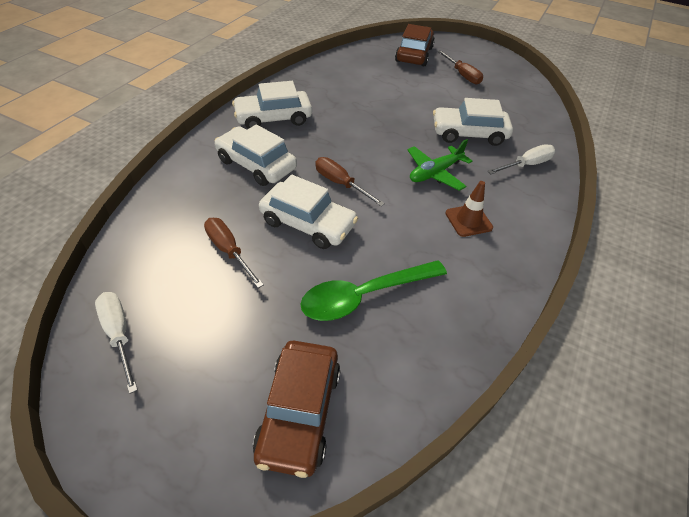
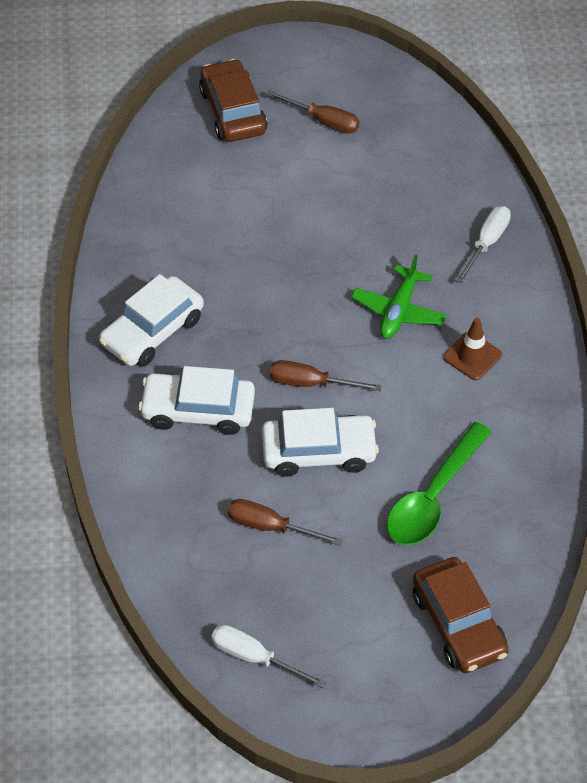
camera: 30 degrees left, 5 degrees up
white car [433,98,513,146] -> none

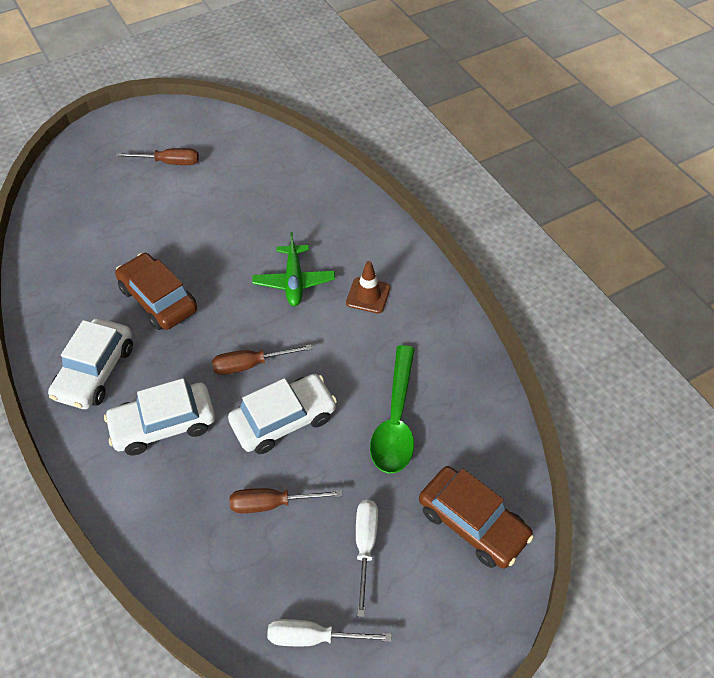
camera: 25 degrees left, 0 degrees up
brown car [199,59,268,142] -> brown car moved to [115,253,197,330]
white screwdriver [456,206,511,284] -> white screwdriver moved to [356,500,378,617]

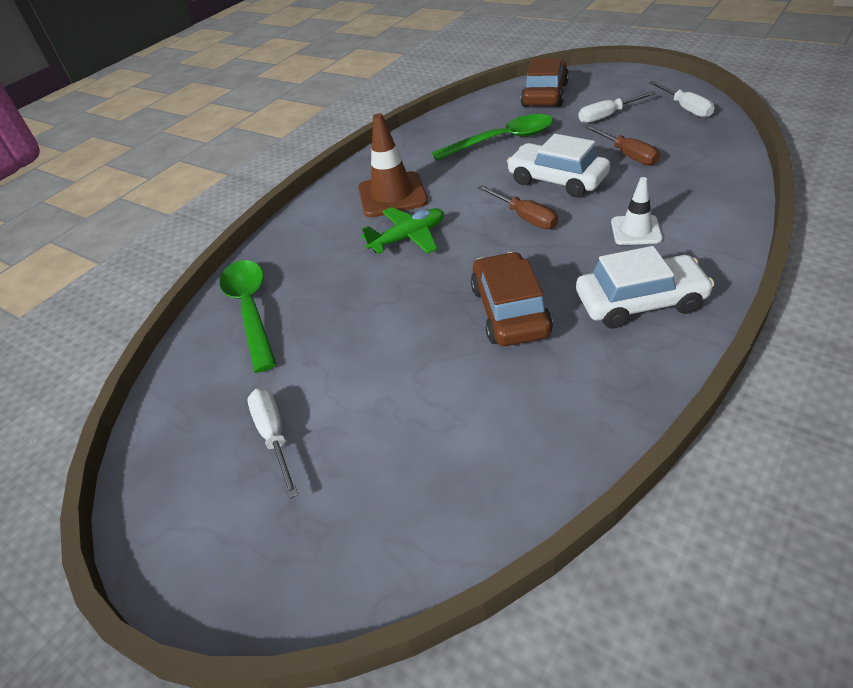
camera: 110 degrees left, 10 degrees down
white car [104,378,215,455] -> white traffic cone [611,177,663,245]
brown car [115,253,197,330] -> brown car turned 150 degrees clockwise [471,252,553,346]
brown screwdriver [116,148,199,165] -> white screwdriver [247,388,298,499]
brown traffic cone [346,261,390,313] -> brown traffic cone [358,113,428,218], size x1.66
none -> green spoon [219,260,277,373]

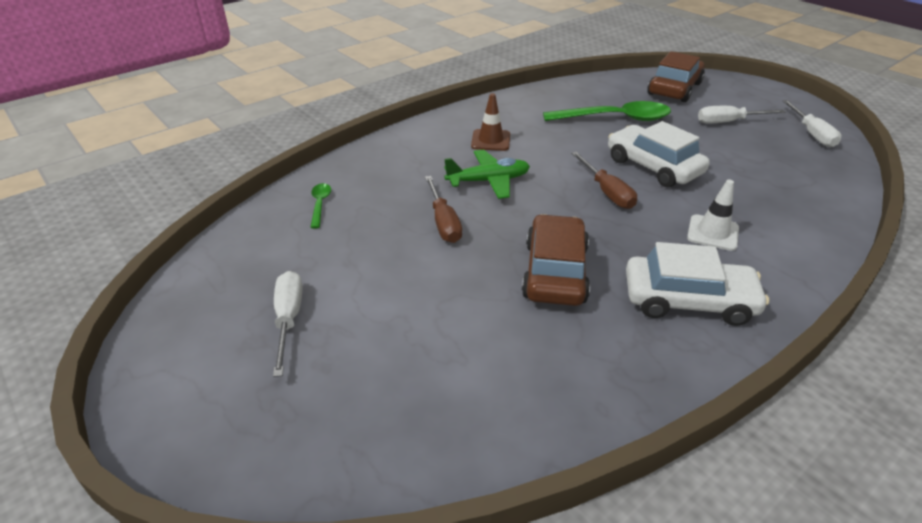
camera: 10 degrees right, 5 degrees down
green spoon [219,260,277,373] -> green spoon [310,183,331,229], size x0.46
brown traffic cone [358,113,428,218] -> brown traffic cone [471,93,510,151], size x0.60
brown screwdriver [585,125,660,165] -> brown screwdriver moved to [425,176,462,243]

